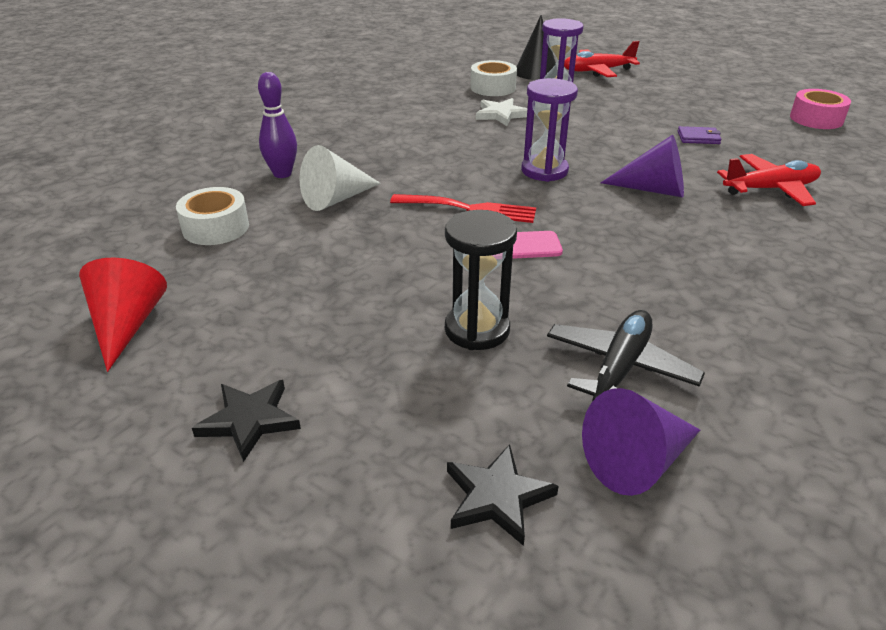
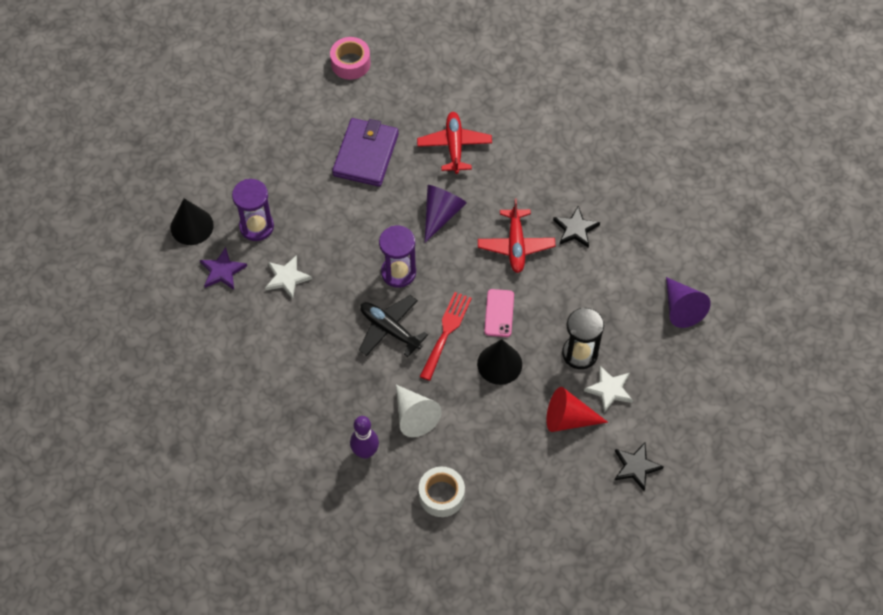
camera: 80 degrees left, 25 degrees up
red cone [79,258,167,372] -> red cone moved to [546,387,608,432]
black star [447,444,559,546] -> black star moved to [553,206,600,248]
white tape [471,60,517,96] -> purple star [200,247,247,290]
black plane [547,310,705,402] -> black plane moved to [359,295,428,357]
red plane [564,41,640,77] -> red plane moved to [478,199,555,273]
purple wallet [678,126,722,144] -> purple wallet [332,118,399,187], size x2.28
none -> black cone [477,339,522,385]
none -> white star [584,366,633,413]

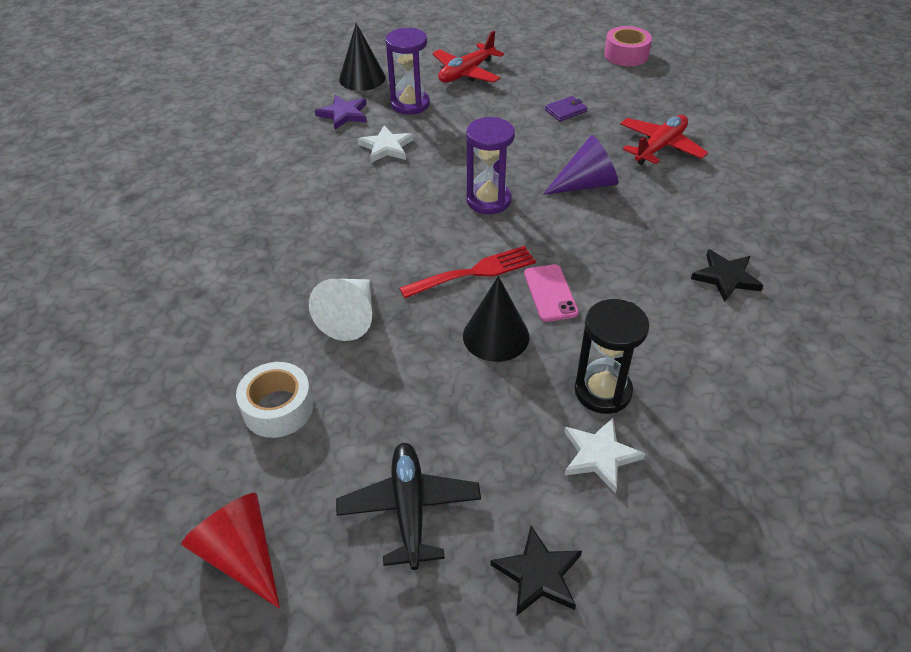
camera: 45 degrees right, 15 degrees down
purple wallet [332,118,399,187] -> purple wallet [545,96,587,121], size x0.44
purple bowling pin [350,416,379,459] -> none
black plane [359,295,428,357] -> black plane moved to [336,443,481,570]
red plane [478,199,555,273] -> red plane moved to [432,31,504,83]
pink phone [484,289,514,337] -> pink phone turned 60 degrees counterclockwise [524,264,579,322]
red cone [546,387,608,432] -> red cone moved to [181,493,280,608]
purple cone [666,277,711,328] -> none

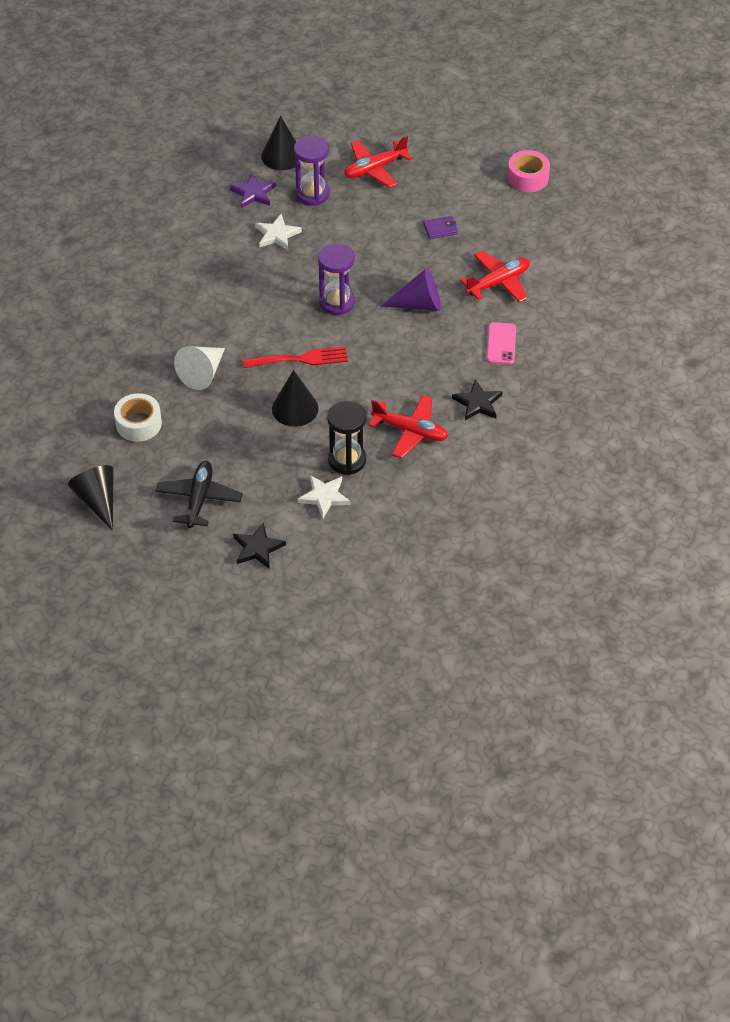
camera: 15 degrees right, 5 degrees up
red cone [181,493,280,608] -> black cone [68,465,114,531]
pink phone [524,264,579,322] -> pink phone moved to [487,322,516,364]
none -> red plane [369,395,448,458]

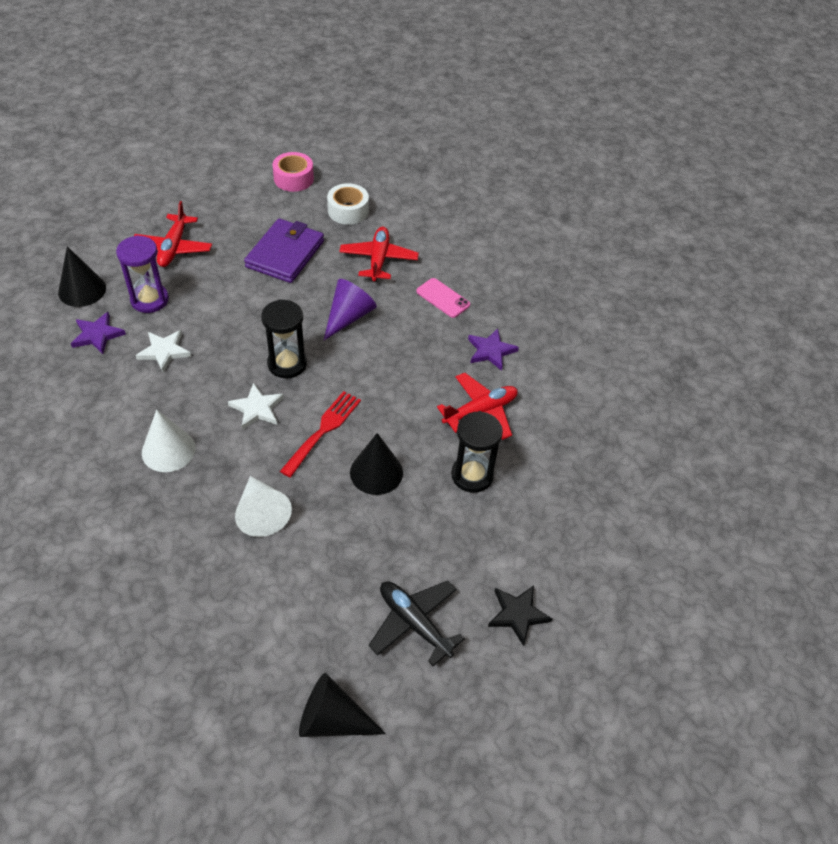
camera: 55 degrees left, 0 degrees up
white tape [114,393,162,442] -> white tape moved to [327,183,369,225]
white star [298,475,350,518] -> white star moved to [228,383,284,430]
purple hourglass [318,243,355,315] -> black hourglass [261,299,307,378]
purple wallet [423,216,458,239] -> purple wallet [244,219,324,283], size x2.28
black star [452,380,503,420] -> purple star [468,328,519,371]
none -> white cone [142,410,196,472]

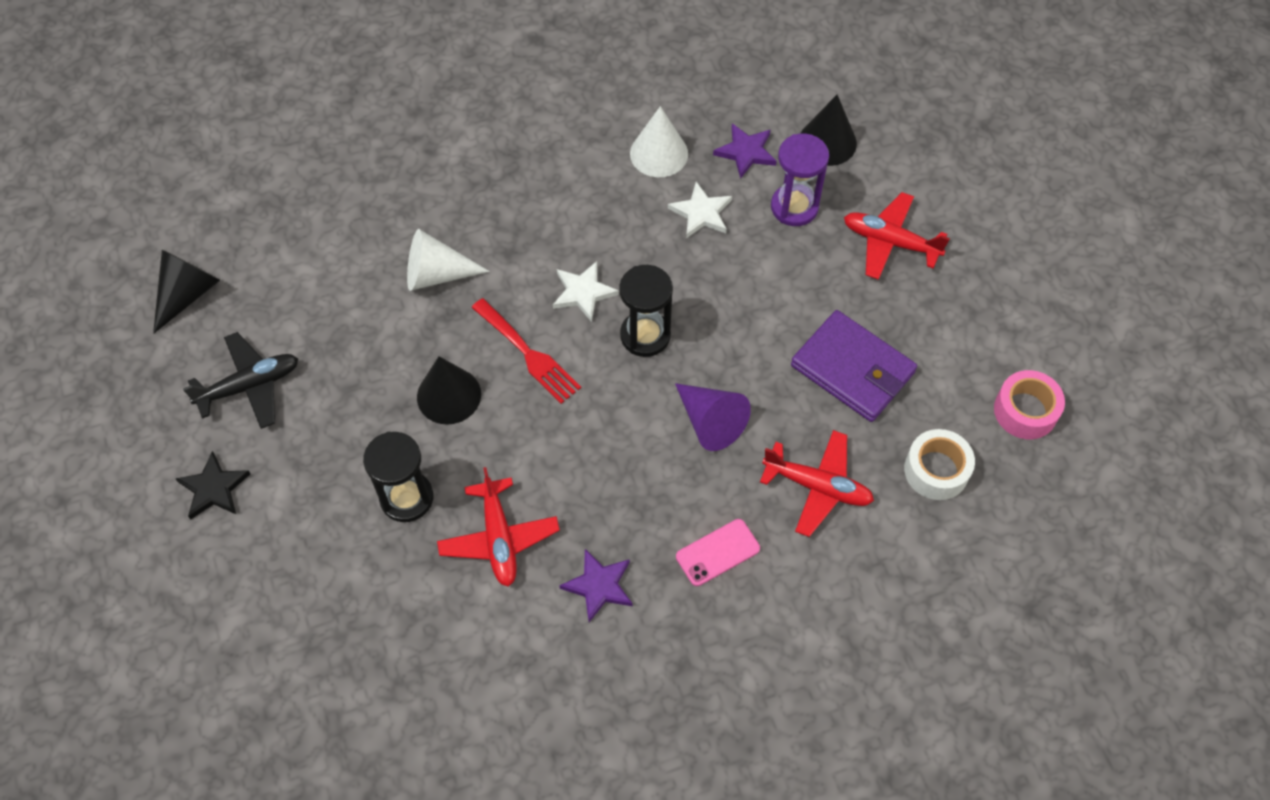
camera: 110 degrees right, 10 degrees up
white cone [142,410,196,472] -> white cone moved to [630,106,688,177]

